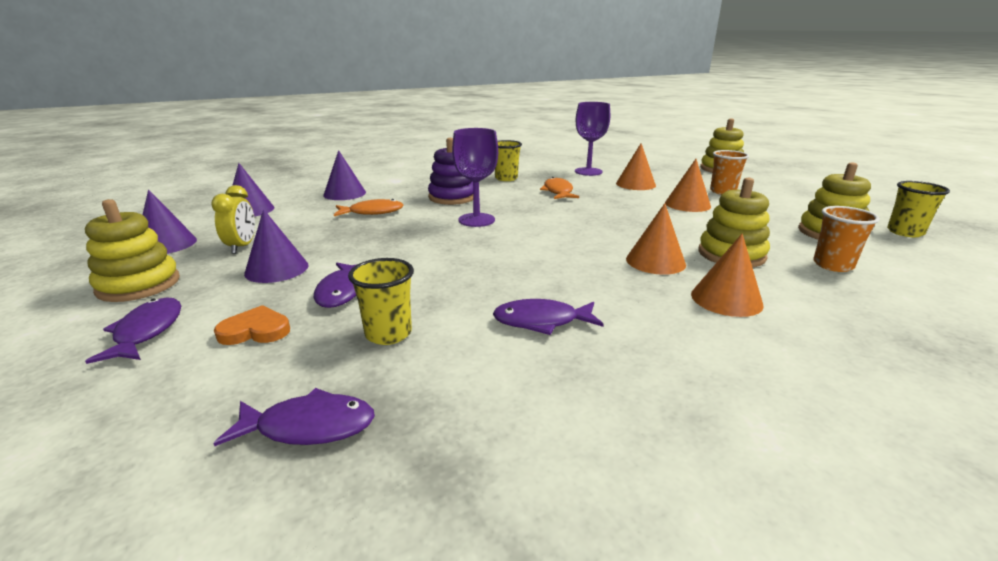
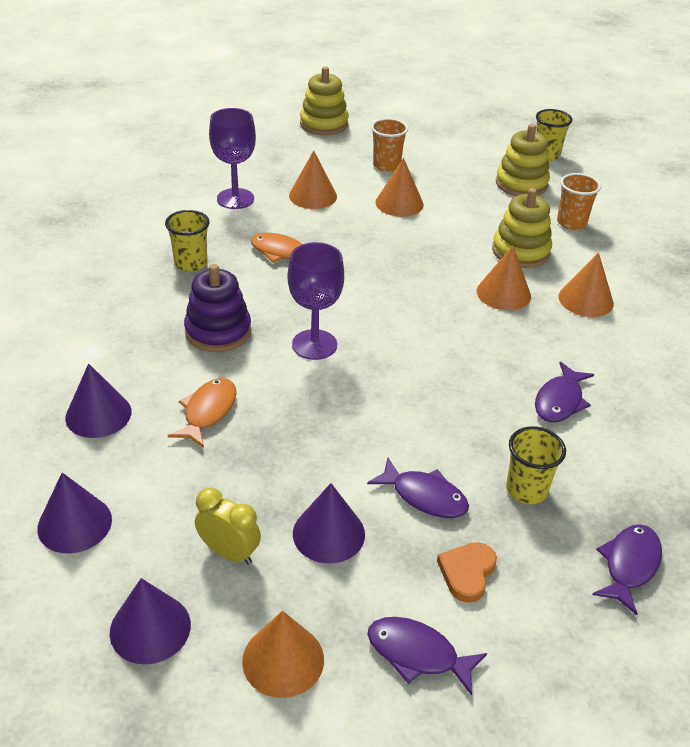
camera: 60 degrees left, 15 degrees up
yellow stacking toy [85,199,180,302] -> orange cone [242,611,324,698]

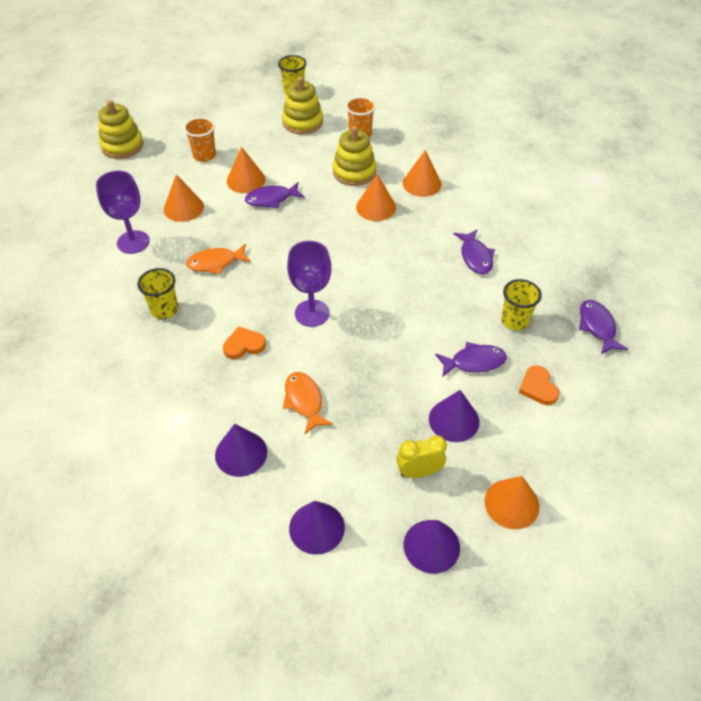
camera: 40 degrees left, 10 degrees up
purple stacking toy [184,264,251,352] -> orange heart [223,326,266,359]
purple fish [367,617,487,696] -> purple fish moved to [245,182,305,208]

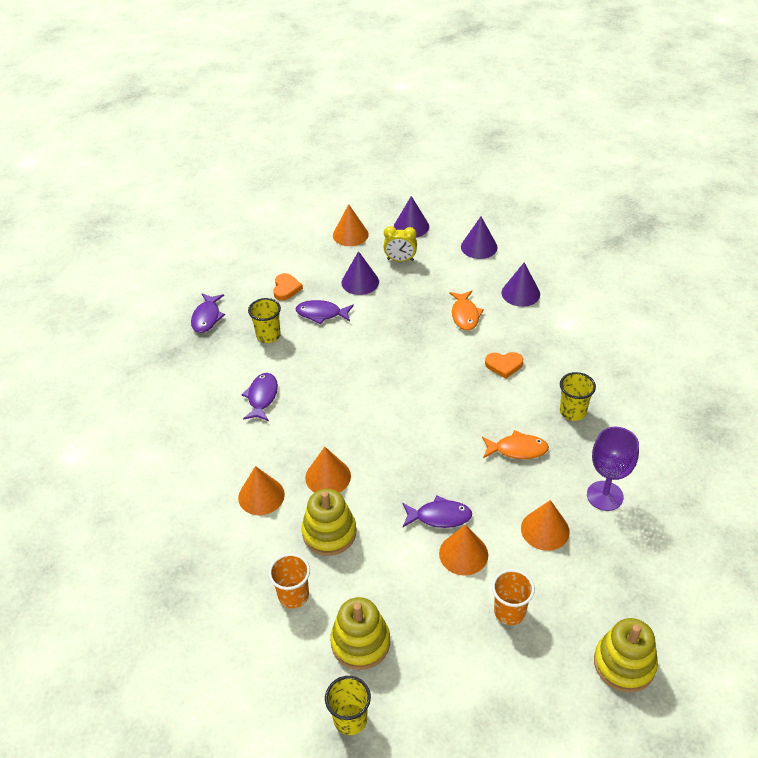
camera: 160 degrees left, 5 degrees down
purple goblet [287,241,331,327] -> none

